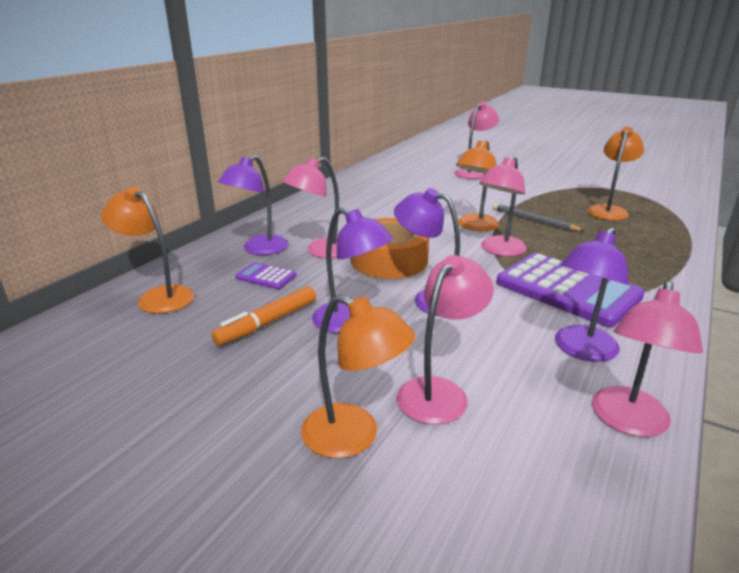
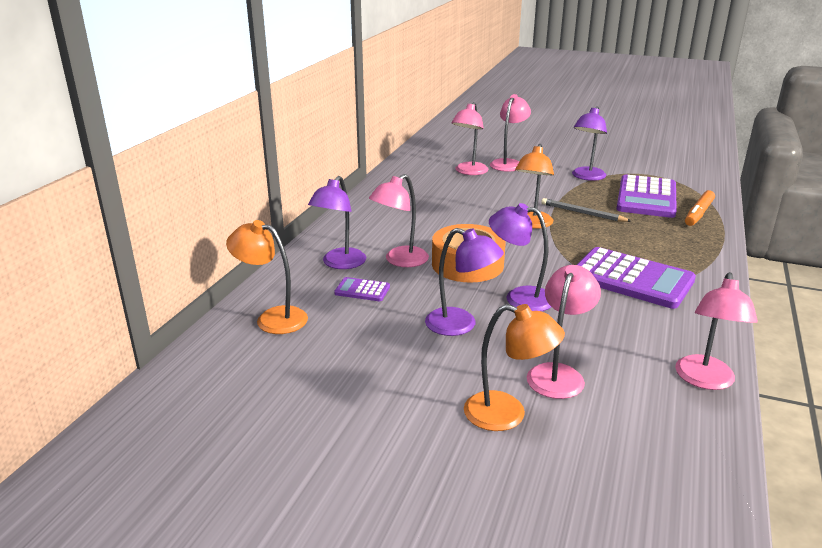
camera: 10 degrees left, 0 degrees up
orange marker [211,286,316,346] -> orange marker moved to [685,190,715,226]
pink lamp [479,156,527,256] -> pink lamp moved to [452,102,489,175]
purple lamp [555,227,629,362] -> purple lamp moved to [572,106,607,181]
orange lamp [587,127,644,220] -> purple calculator [617,175,677,218]

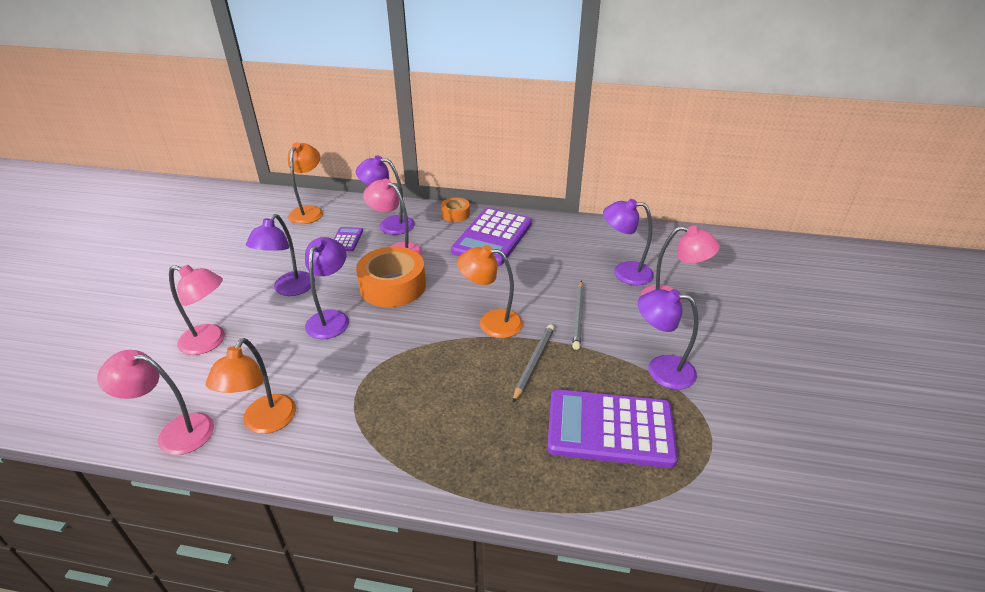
camera: 80 degrees right, 10 degrees up
pink lamp [452,102,489,175] -> purple lamp [603,199,654,285]
orange lamp [464,304,565,431] -> orange lamp moved to [206,338,296,434]
purple calculator [577,247,696,309] -> purple calculator moved to [451,208,532,266]
orange marker [685,190,715,226] -> none
none -> orange tape [441,197,470,222]
none -> grey pencil [572,281,584,350]

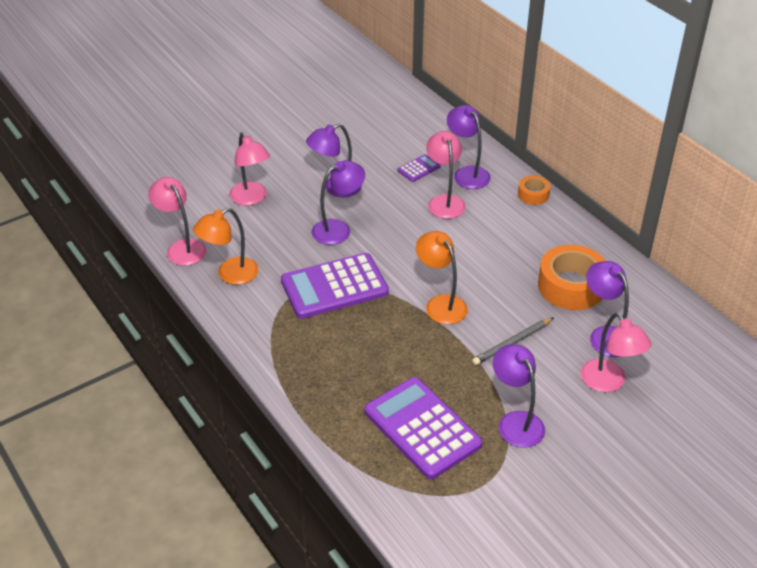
camera: 45 degrees right, 5 degrees up
orange lamp [288,142,323,224] -> none
orange tape [356,246,426,307] -> orange tape moved to [538,245,606,310]
purple calculator [451,208,532,266] -> purple calculator moved to [281,253,389,319]
grey pencil [513,325,554,403] -> none

